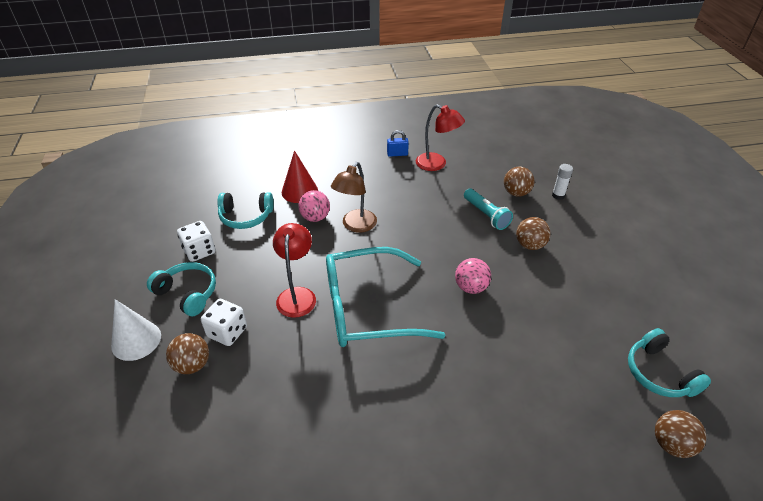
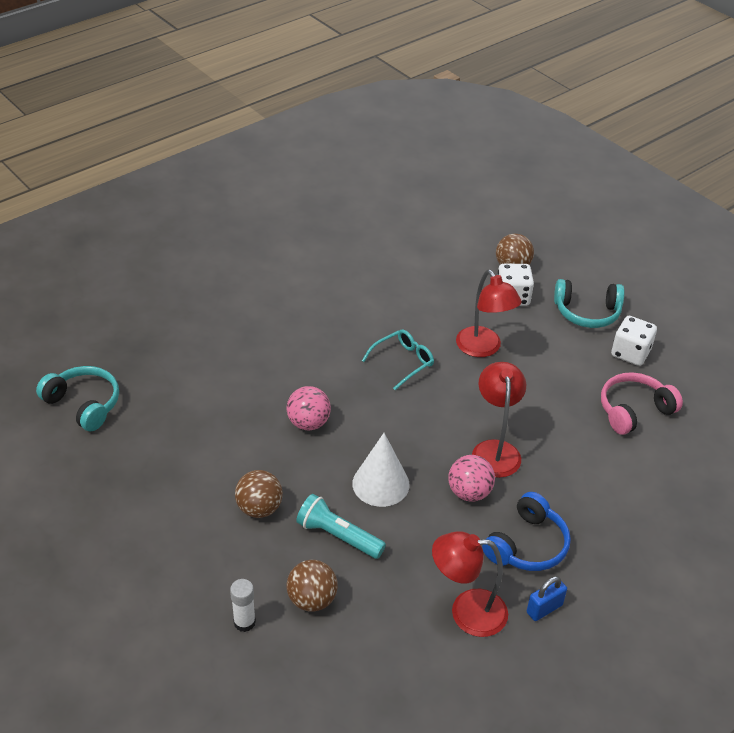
camera: 150 degrees right, 0 degrees up
white cone [111,299,161,361] -> white cone moved to [352,433,410,507]
turquoise headphones [217,192,274,229] -> pink headphones [601,372,683,435]
red cone [282,150,318,203] -> none
pink ball [298,190,330,222] -> pink ball moved to [448,455,495,502]
turquoise glasses [326,247,445,347] -> turquoise glasses [362,329,434,390], size x0.44
brown lamp [331,162,377,233] -> red lamp [472,362,526,478]
brown ball [655,410,706,458] -> none
none -> blue headphones [482,492,571,571]

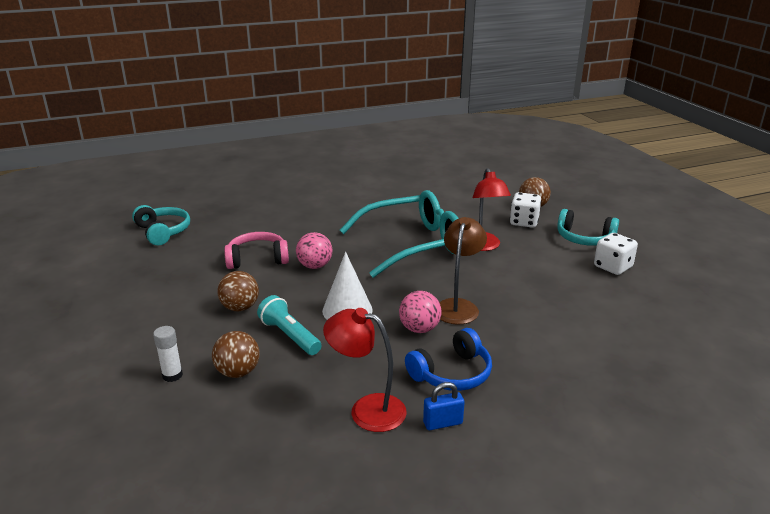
camera: 20 degrees right, 15 degrees down
turquoise glasses [362,329,434,390] -> turquoise glasses [340,190,459,278], size x2.26
red lamp [472,362,526,478] -> brown lamp [439,217,487,325]
pink headphones [601,372,683,435] -> pink headphones moved to [224,232,289,269]

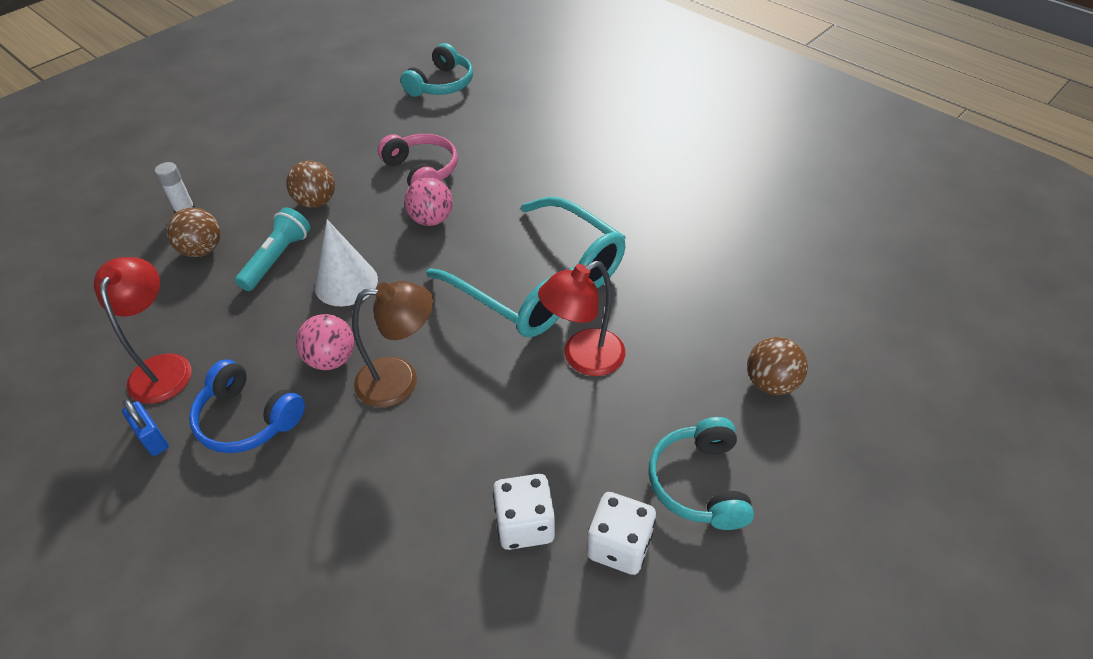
camera: 65 degrees right, 20 degrees up
white dice [510,192,541,228] -> white dice moved to [493,474,555,550]

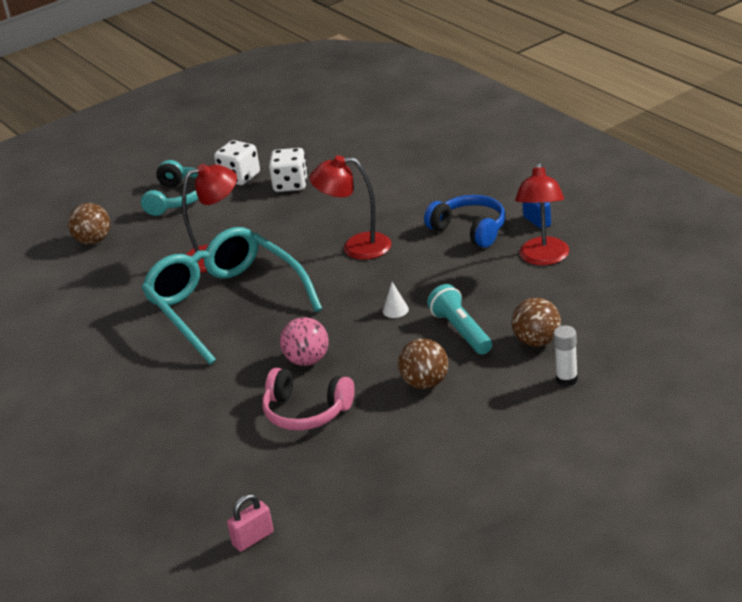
camera: 165 degrees left, 15 degrees down
turquoise flashlight [235,207,310,291] -> turquoise flashlight turned 120 degrees clockwise [427,284,492,354]
pink ball [296,314,354,370] -> none
white cone [314,219,378,306] -> white cone [383,282,409,318], size x0.45
brown lamp [352,281,433,407] -> red lamp [309,155,392,260]
pink headphones [378,134,458,187] -> pink headphones turned 45 degrees counterclockwise [262,368,355,431]
turquoise headphones [400,43,473,97] -> pink padlock [227,494,274,552]

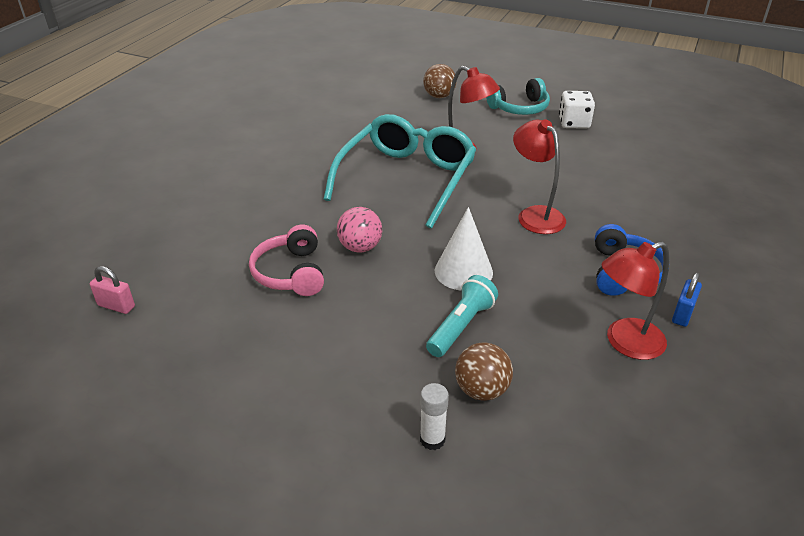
camera: 55 degrees right, 5 degrees up
white dice [269,148,308,192] -> none
white cone [383,282,409,318] -> white cone [435,207,493,291], size x2.21
brown ball [398,339,449,389] -> none

